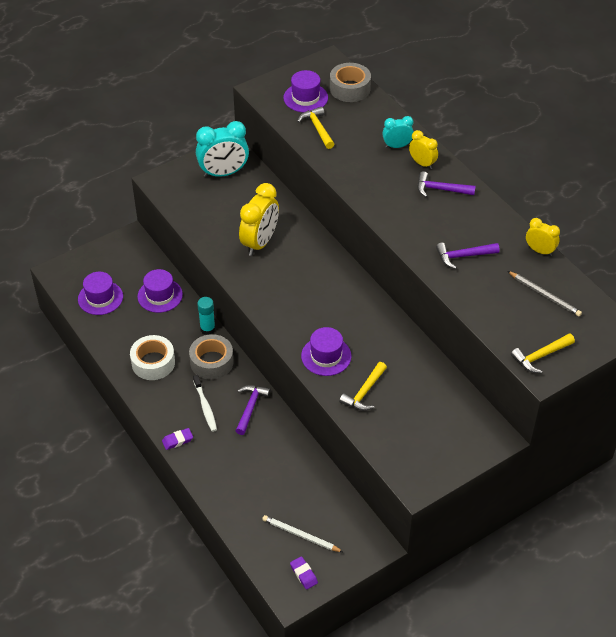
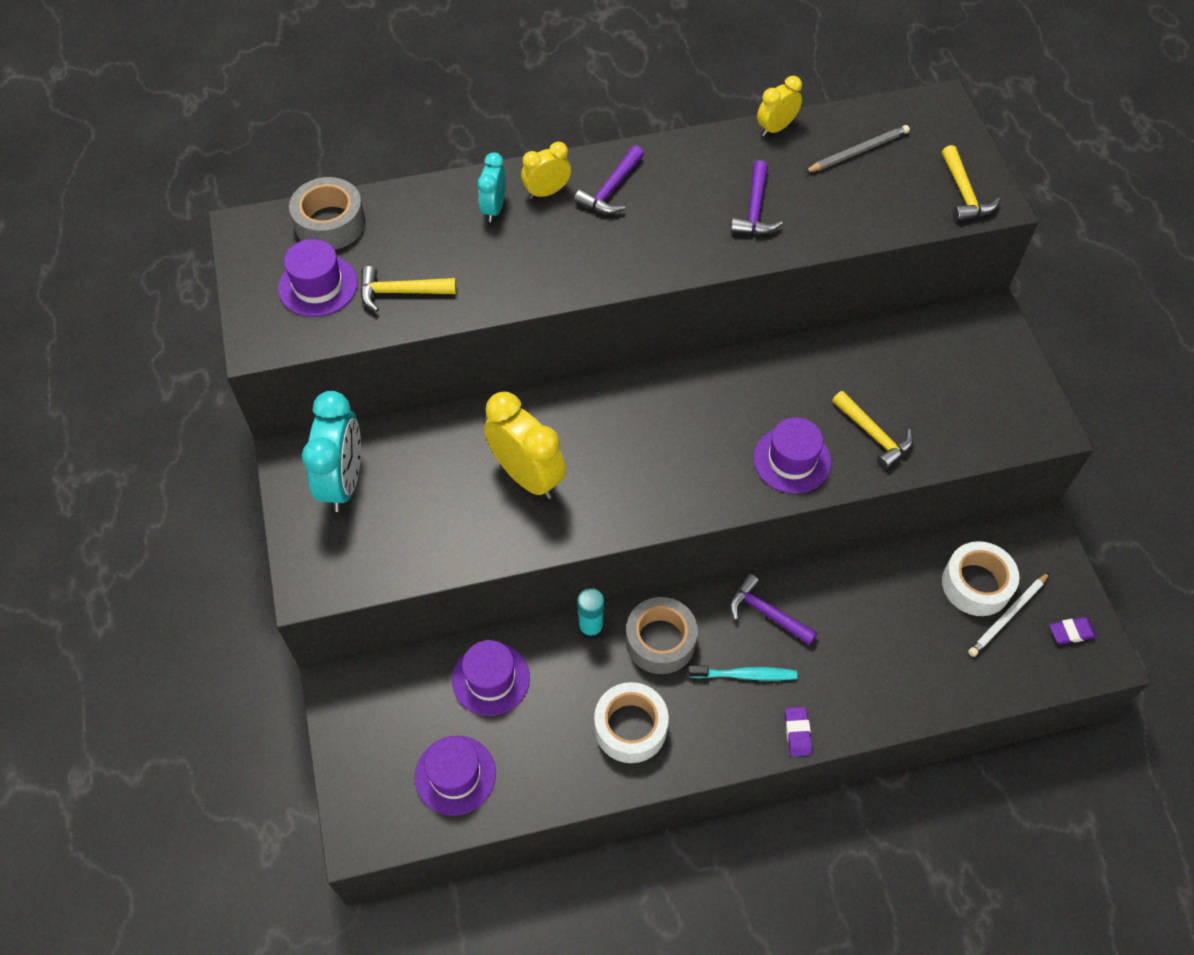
camera: 70 degrees left, 10 degrees up
white toothbrush [193,375,217,432] -> turquoise toothbrush [688,665,797,681]
none -> white tape [942,541,1019,616]

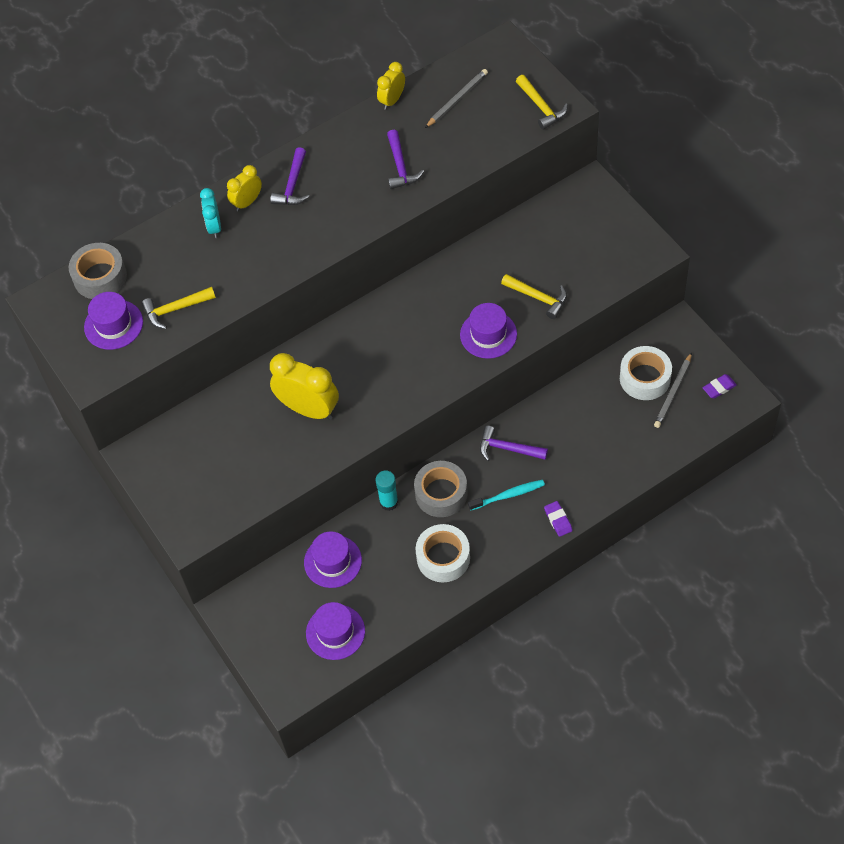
camera: 15 degrees left, 0 degrees up
turquoise clock [302,391,361,512] -> none
white pencil [968,572,1050,657] -> grey pencil [654,352,692,428]

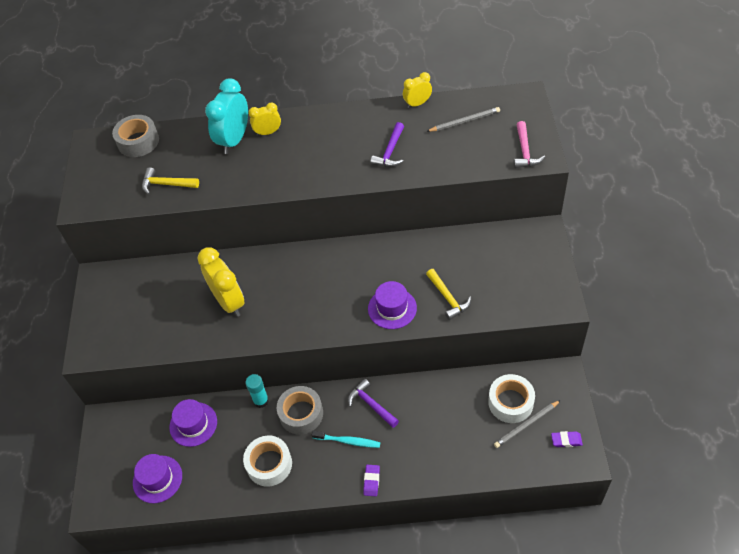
camera: 30 degrees right, 5 degrees down
purple hat [84,292,143,350] -> none
turquoise clock [200,188,221,238] -> turquoise clock [205,78,248,154], size x1.78
purple hammer [270,147,310,205] -> none
yellow hammer [516,75,568,130] -> pink hammer [514,121,545,168]

